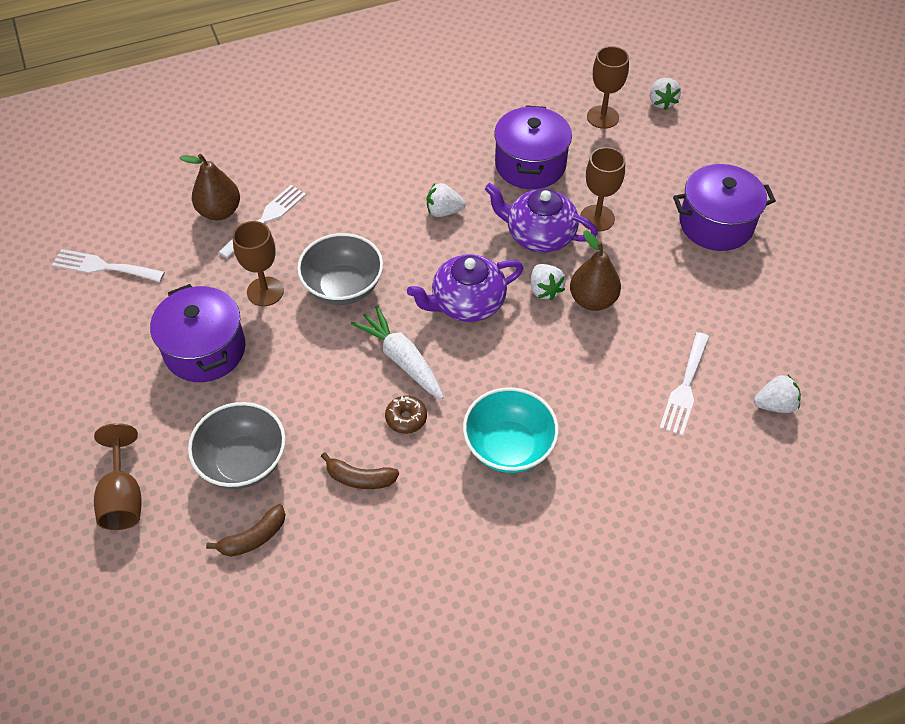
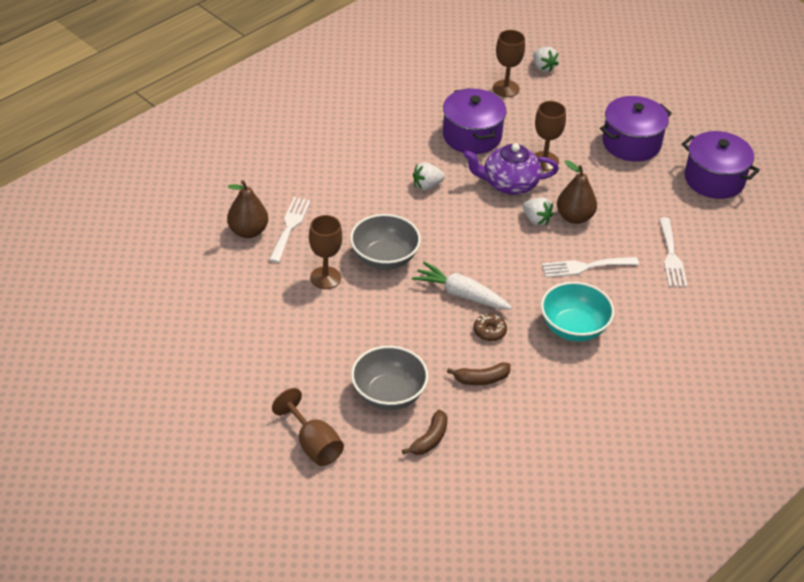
camera: 25 degrees left, 10 degrees down
white fork [52,249,165,282] -> white fork moved to [542,257,639,278]
purple pot [150,284,246,382] -> purple pot moved to [682,131,760,199]
purple teapot [407,254,523,322] -> none
white strawberry [754,375,801,413] -> none

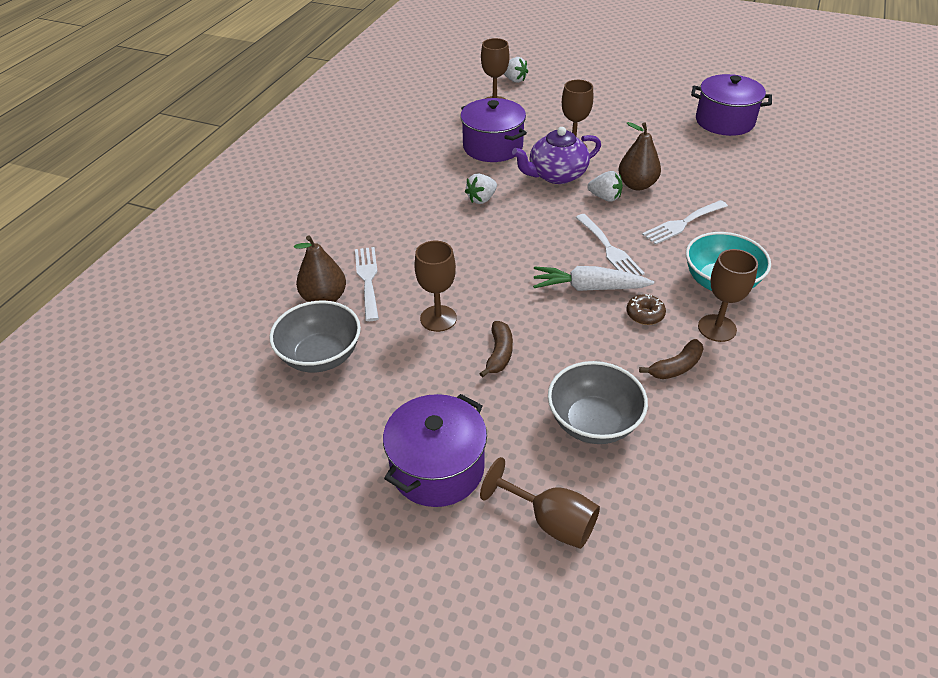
camera: 20 degrees left, 0 degrees up
grey bowl [350,214,421,270] -> grey bowl moved to [270,300,361,373]
brown banana [402,410,448,455] -> brown banana moved to [479,321,513,378]
purple pot [600,96,672,162] -> purple pot moved to [383,394,487,507]
white fork [659,217,687,287] -> white fork moved to [575,214,645,276]
none -> brown goblet [698,249,758,342]

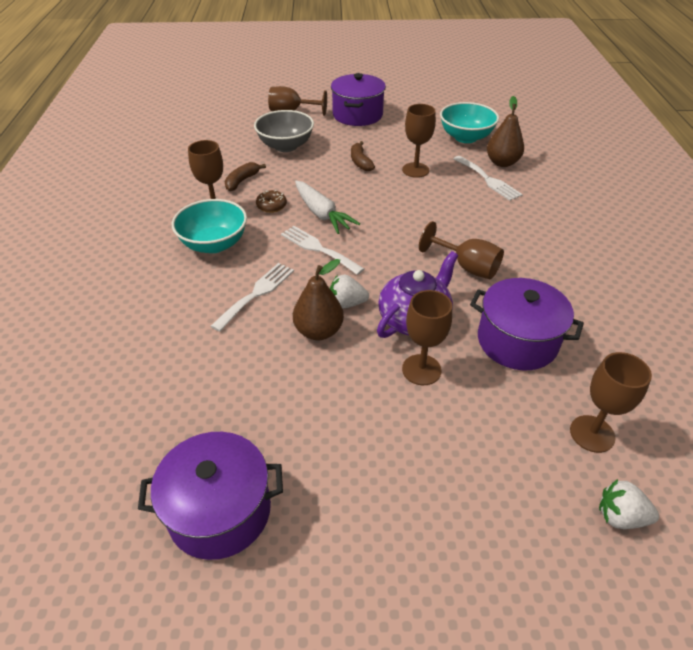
camera: 155 degrees right, 0 degrees up
grey bowl [270,300,361,373] -> turquoise bowl [440,102,499,143]
white strawberry [465,174,497,204] -> brown goblet [419,221,504,279]
white carrot [533,266,654,291] -> white carrot turned 75 degrees clockwise [295,181,360,234]

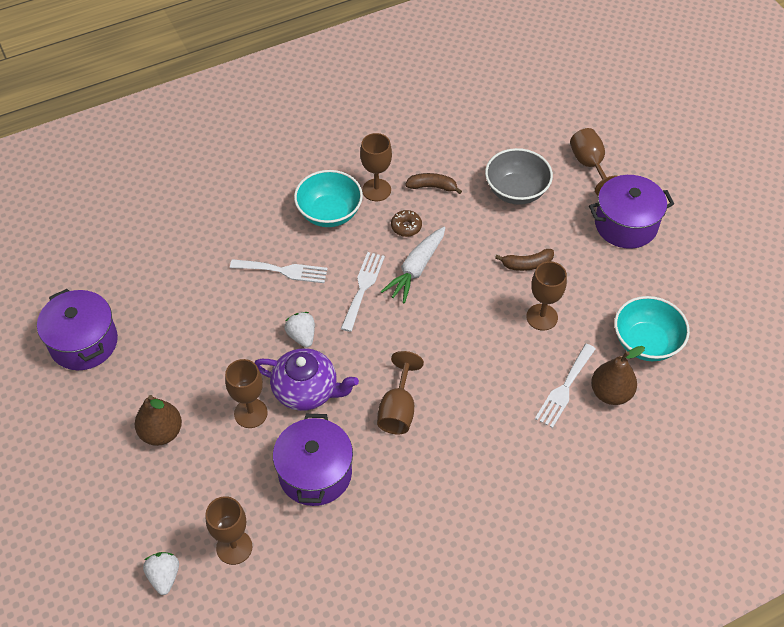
camera: 65 degrees right, 10 degrees up
brown pear [293,259,344,340] -> brown pear moved to [135,395,182,446]
brown banana [351,141,375,171] -> brown banana turned 150 degrees counterclockwise [495,249,554,271]

